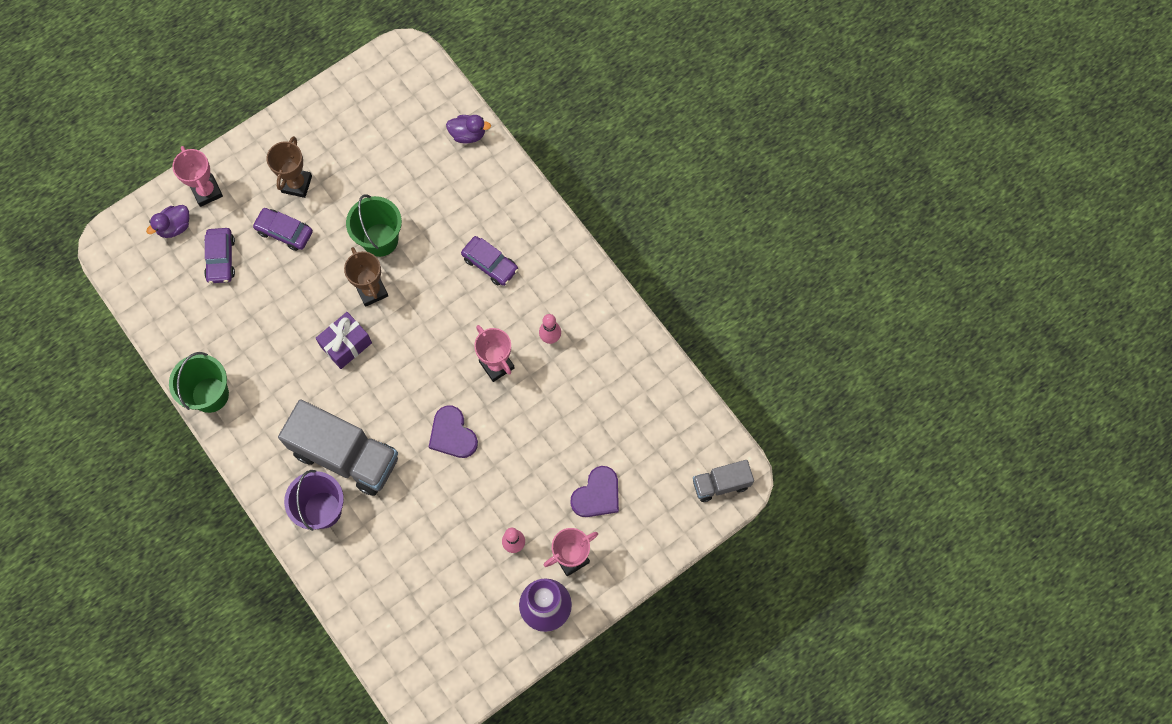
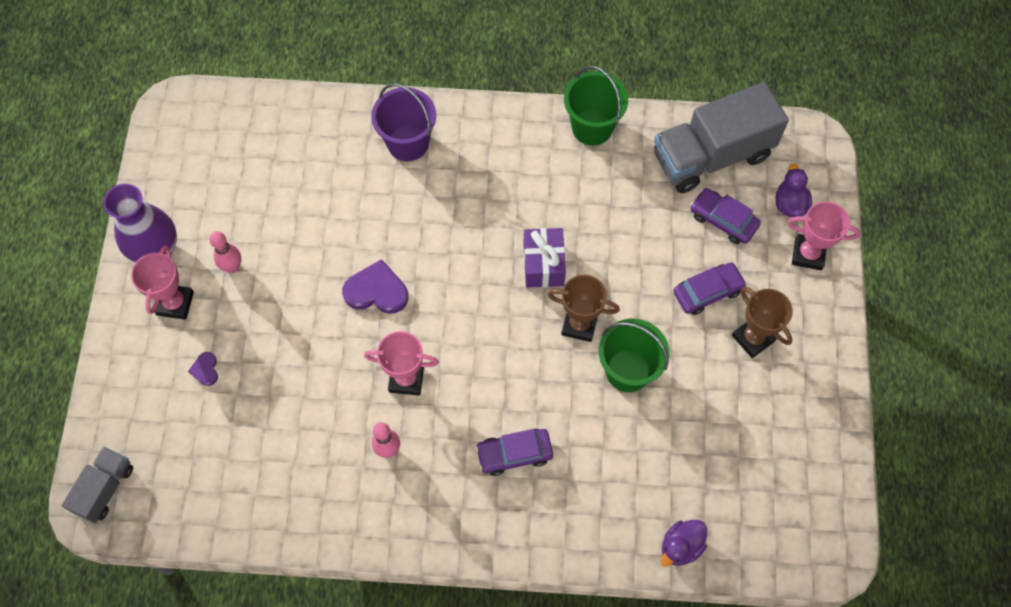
camera: 130 degrees right, 5 degrees down
grey truck [278,399,398,496] -> grey truck moved to [654,82,789,193]
purple heart [570,466,619,517] -> purple heart [188,352,218,386], size x0.51

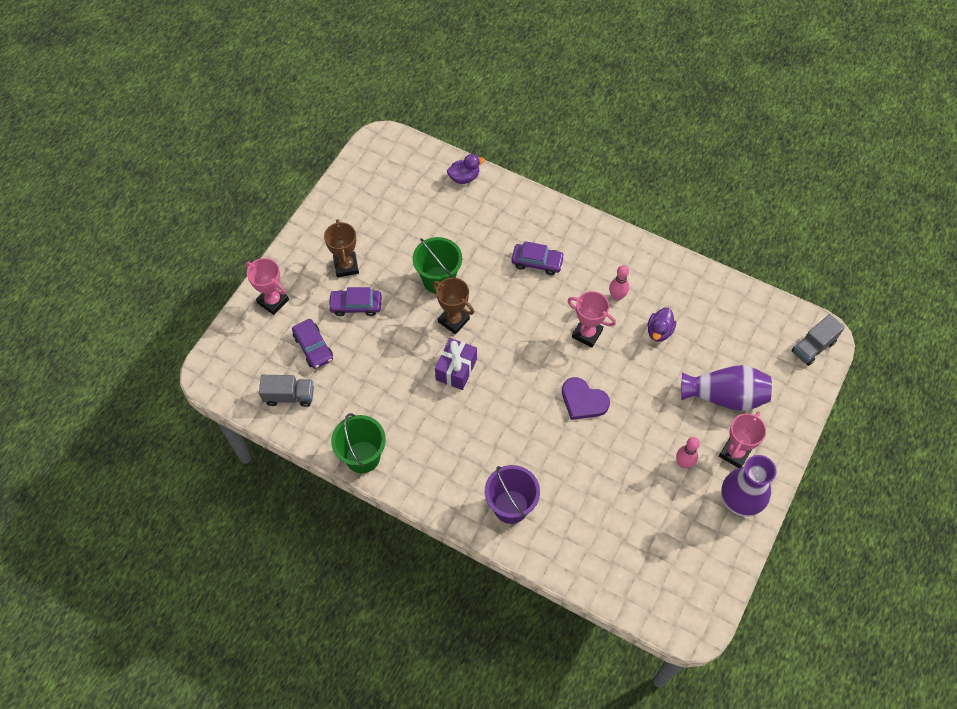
camera: 155 degrees left, 5 degrees down
purple heart [188,352,218,386] -> purple vase [681,365,772,411]
grey truck [654,82,789,193] -> grey truck [259,375,314,407], size x0.52
purple duck [776,164,812,217] -> purple duck moved to [647,307,676,342]

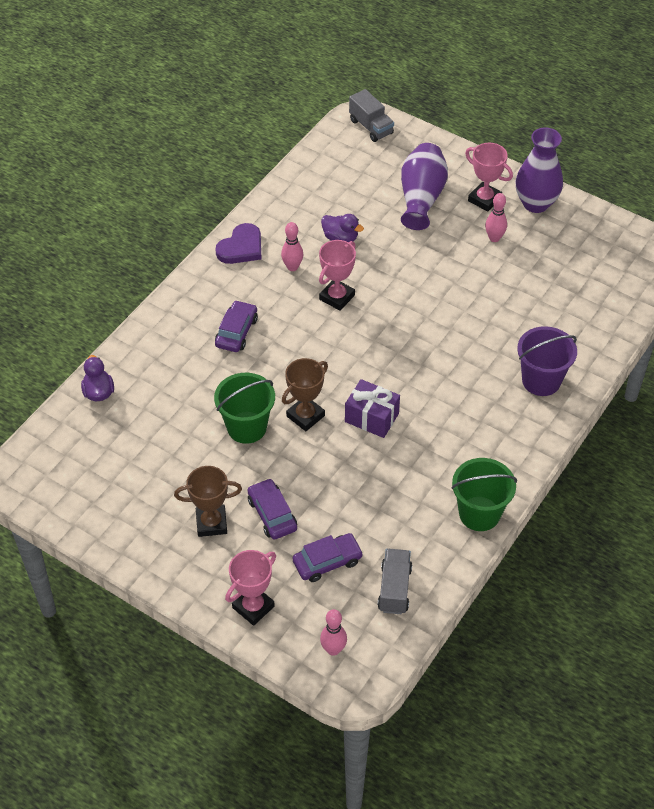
camera: 85 degrees left, 10 degrees down
purple car [328,287,382,316] -> purple car turned 150 degrees clockwise [247,478,297,540]
purple heart [562,377,610,420] -> purple heart moved to [215,223,261,264]
none -> pink bowling pin [320,609,347,656]

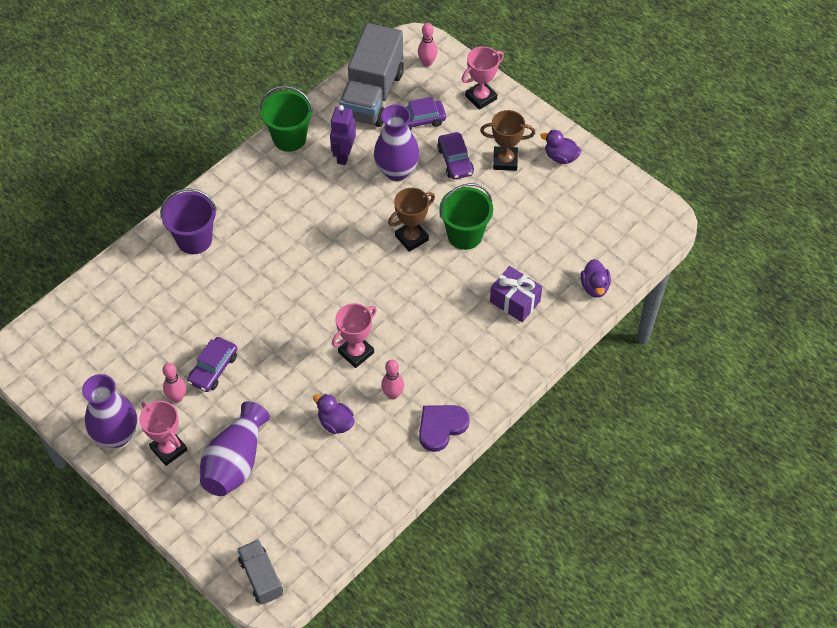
camera: 170 degrees left, 5 degrees up
purple car [215,300,258,352] -> purple car moved to [187,337,237,392]
purple gift [345,379,400,438] -> purple gift moved to [490,266,542,322]
grey truck [378,549,412,614] -> grey truck [339,23,404,127], size x1.92
none -> purple robot [330,105,356,165]
none -> purple vase [374,104,420,181]
none -> purple duck [540,130,581,164]

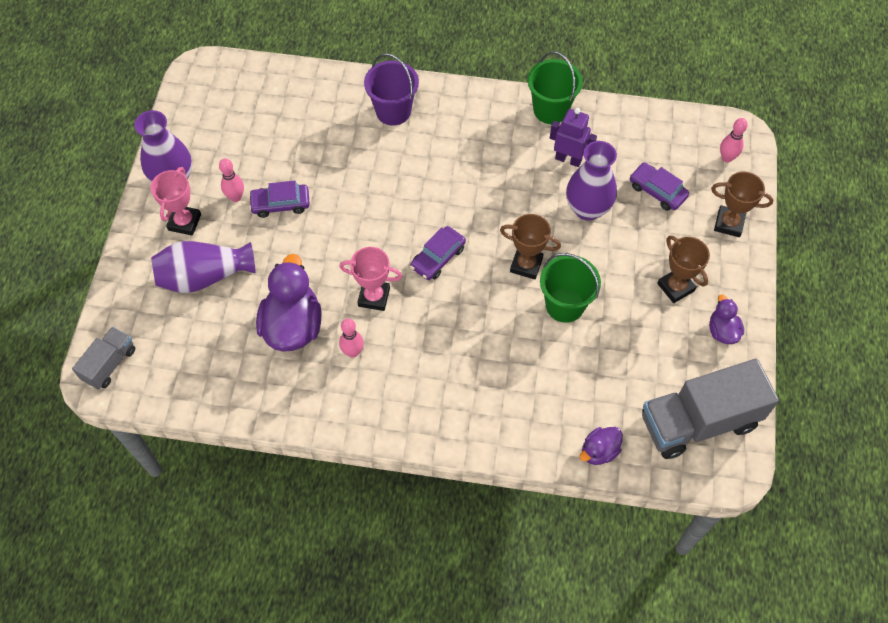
camera: 55 degrees right, 5 degrees up
purple duck [313,394,354,434] -> purple duck [256,254,322,352], size x1.93
purple robot [330,105,356,165] -> purple robot turned 45 degrees clockwise [550,108,597,167]
grey truck [339,23,404,127] -> grey truck moved to [642,359,779,459]
purple heart [419,405,470,452] -> none
purple car [437,132,474,179] -> purple car moved to [410,226,466,280]
pink trophy [462,46,504,110] -> brown trophy [711,172,773,237]
purple gift [490,266,542,322] -> none

